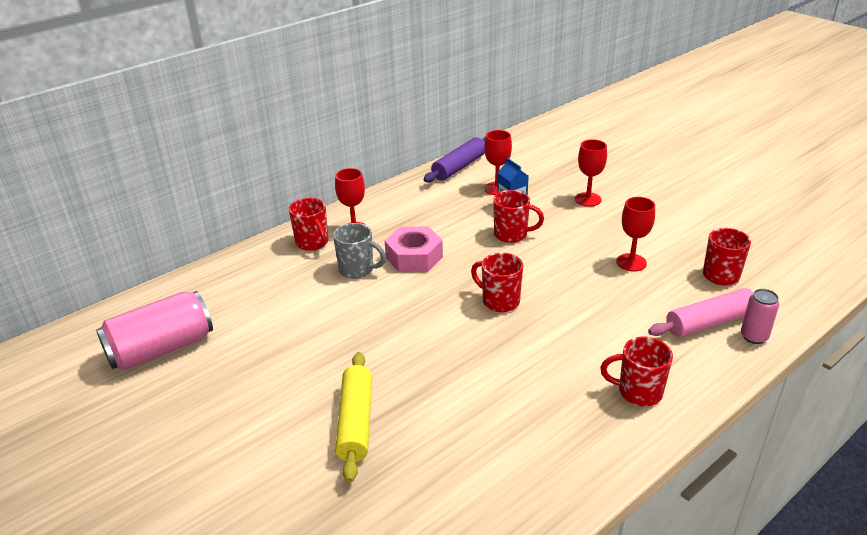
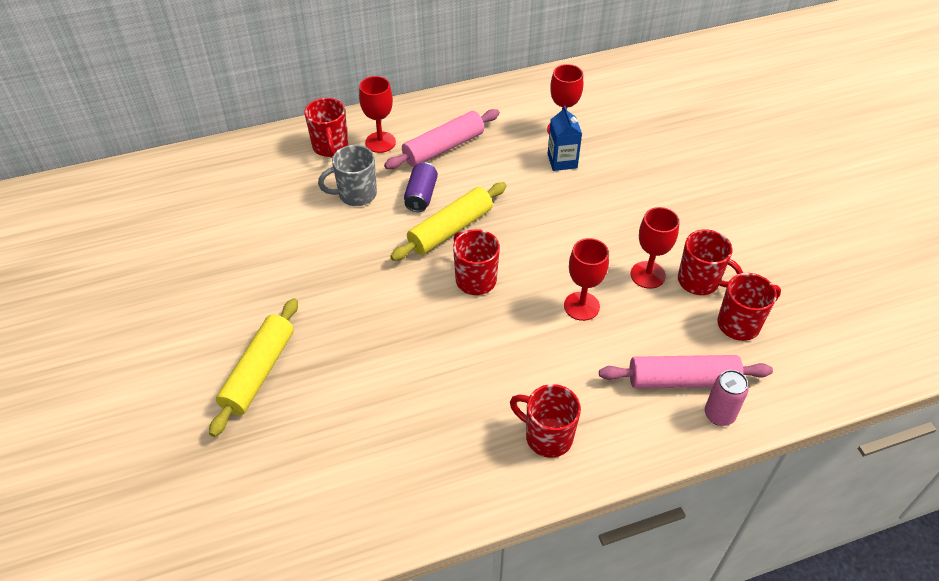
camera: 20 degrees right, 15 degrees up
pink can [96,291,213,370] -> none
grey mug [333,223,386,279] -> grey mug turned 120 degrees clockwise [318,145,377,206]
pink nut [385,226,443,272] -> purple can [404,162,438,212]
purple rolling pin [423,137,486,182] -> none
red mug [493,190,544,243] -> red mug moved to [678,229,743,295]
red goblet [575,139,607,207] -> red goblet moved to [564,238,609,321]
none -> pink rolling pin [384,109,500,169]
none -> yellow rolling pin [390,182,506,261]

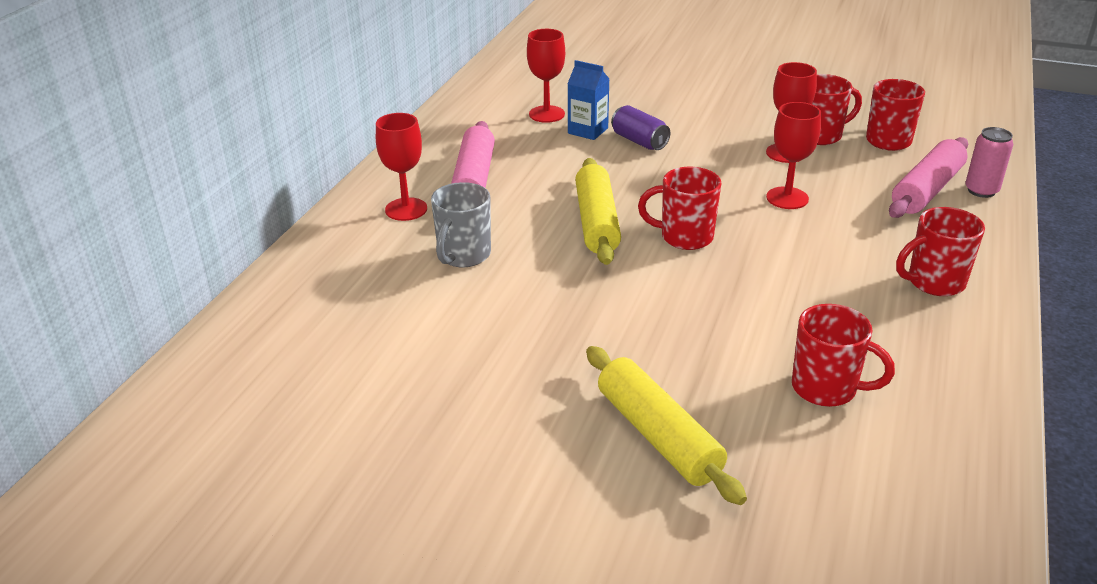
camera: 50 degrees left, 15 degrees down
red mug [305,98,348,157] -> red mug moved to [792,304,895,407]
purple can [404,162,438,212] -> purple can moved to [611,105,671,150]

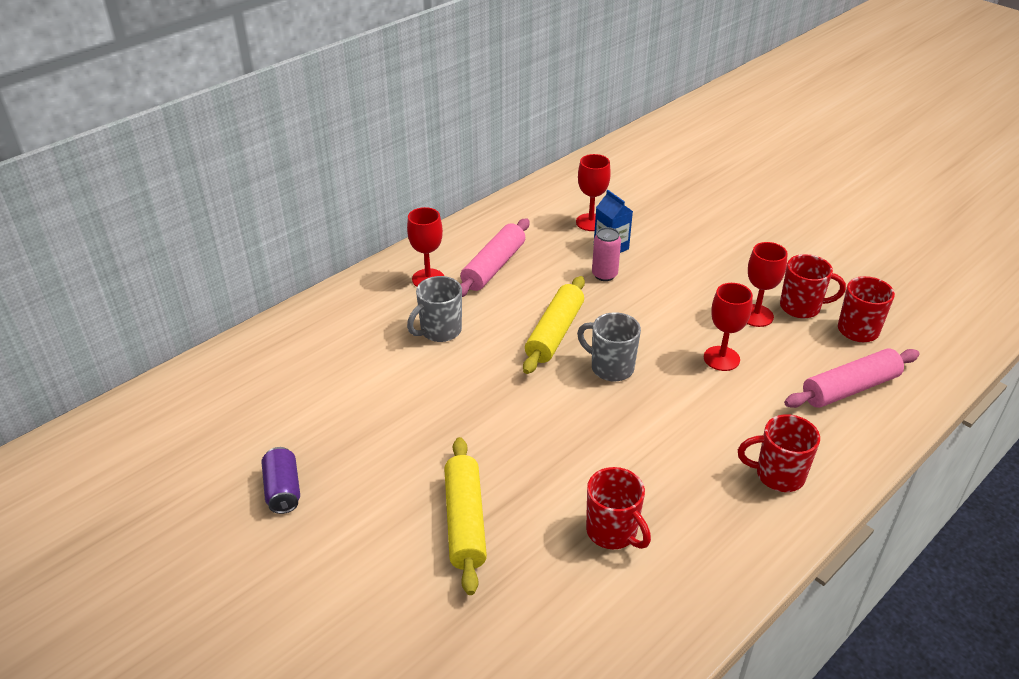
camera: 25 degrees right, 5 degrees up
purple can [611,105,671,150] -> purple can moved to [261,447,300,514]
red mug [638,167,721,250] -> grey mug [577,312,641,381]
pink can [965,127,1013,198] -> pink can moved to [592,227,621,281]

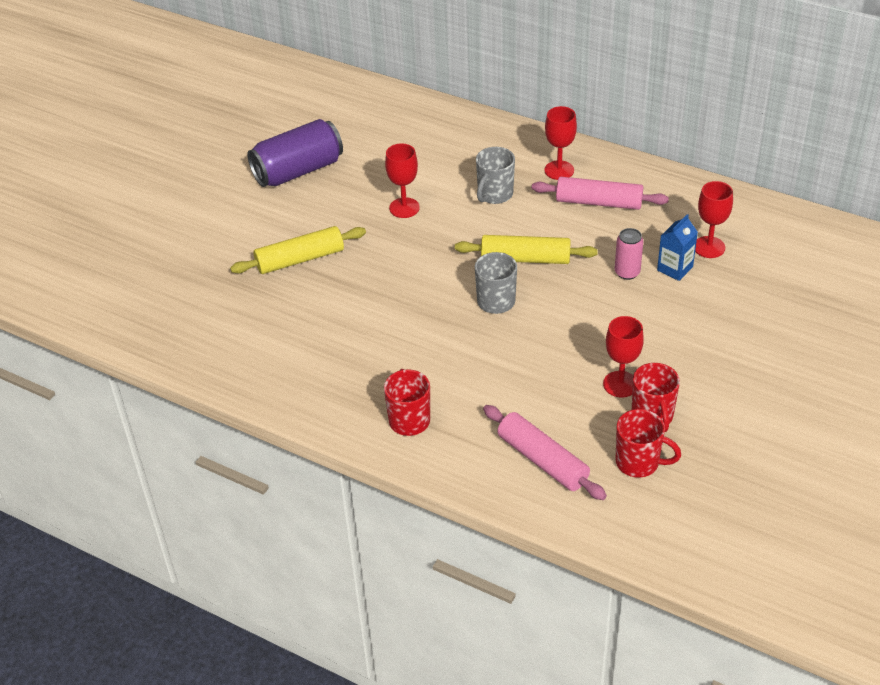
camera: 75 degrees right, 5 degrees up
purple can [261,447,300,514] -> purple can [247,119,343,187], size x1.92
grey mug [407,276,462,342] -> grey mug turned 90 degrees counterclockwise [476,147,515,204]
red mug [586,467,651,549] -> none
red goblet [704,283,753,371] -> red goblet moved to [385,143,420,218]

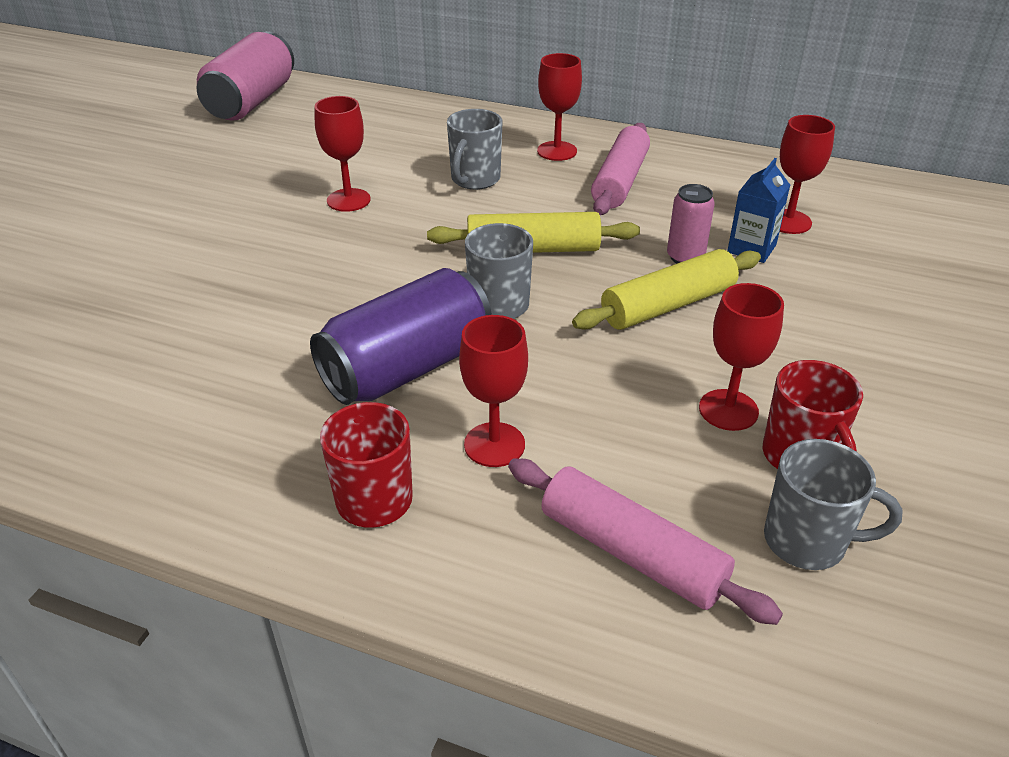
camera: 10 degrees left, 5 degrees down
yellow rolling pin [230,226,366,274] -> yellow rolling pin moved to [572,249,761,330]
purple can [247,119,343,187] -> purple can moved to [310,268,492,405]
pink rolling pin [532,177,669,210] -> pink rolling pin turned 75 degrees counterclockwise [591,123,650,215]
red mug [616,409,681,478] -> grey mug [764,439,903,570]
none -> pink can [197,31,294,121]
none -> red goblet [459,315,528,467]

